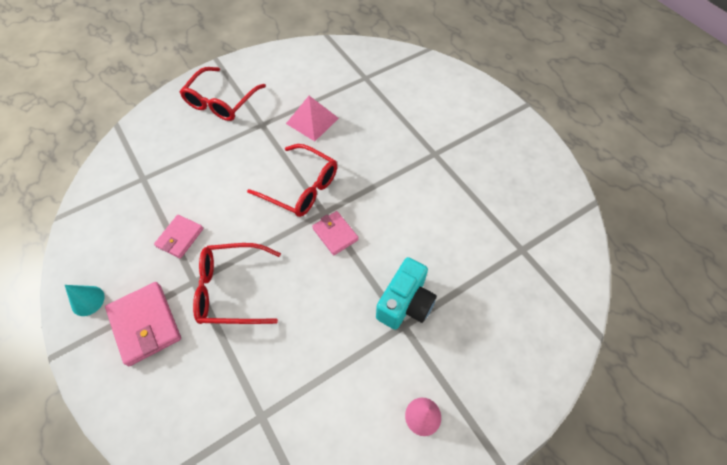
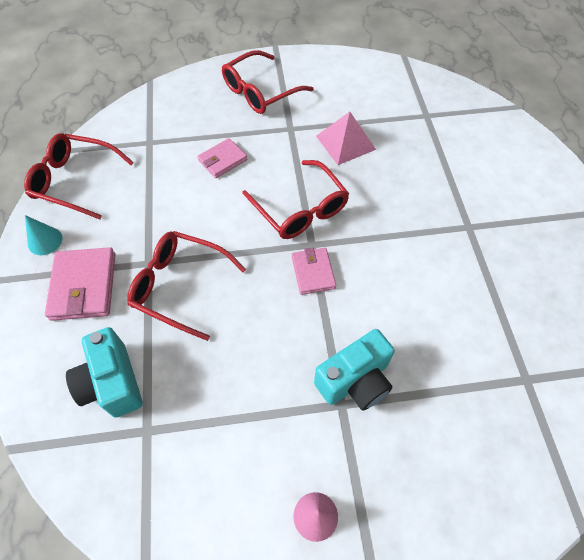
camera: 25 degrees right, 0 degrees up
pink wallet [154,215,203,259] -> pink wallet moved to [197,138,247,178]
none -> red glasses [24,133,134,219]
none -> turquoise camera [66,327,143,418]

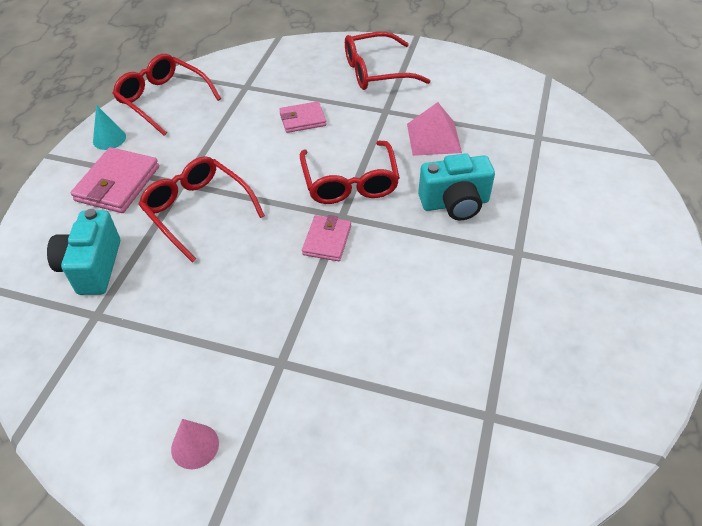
camera: 25 degrees right, 10 degrees down
turquoise camera [314,329,395,411] -> turquoise camera moved to [418,153,495,220]

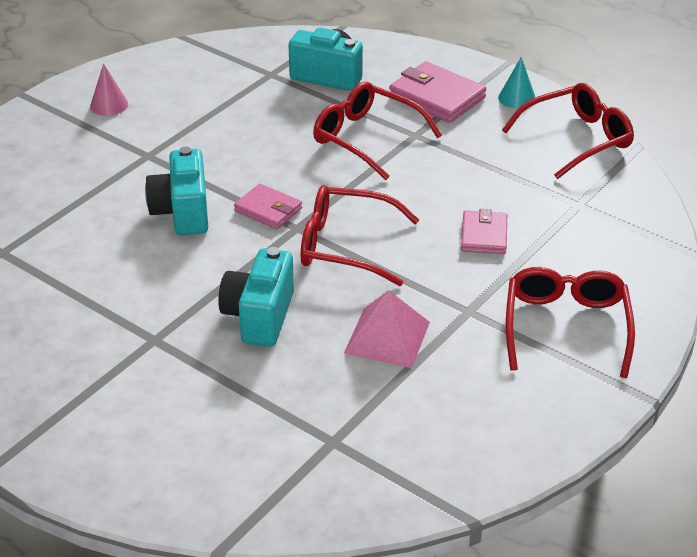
camera: 110 degrees right, 10 degrees down
red glasses [138,156,265,263] -> red glasses turned 120 degrees counterclockwise [313,82,442,180]
none -> turquoise camera [145,147,208,235]

